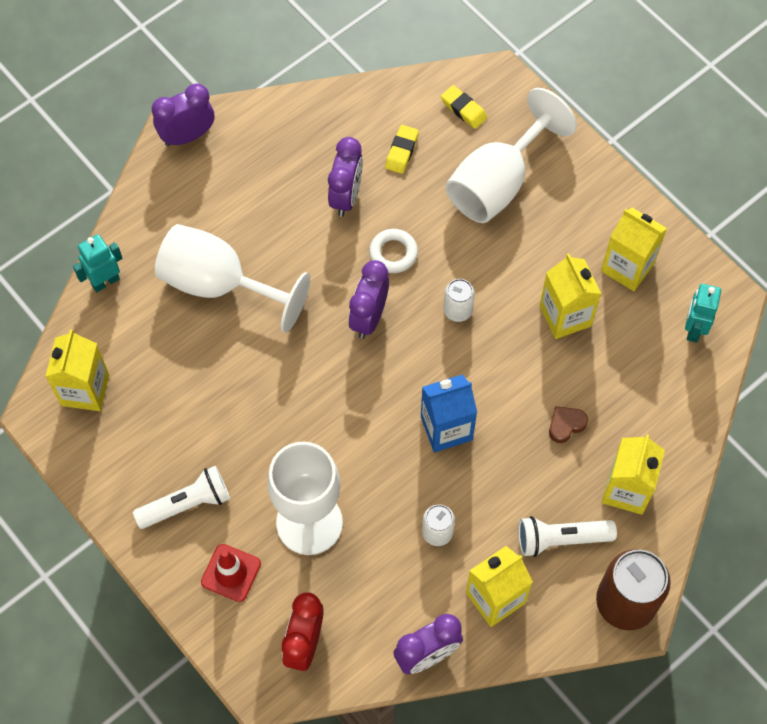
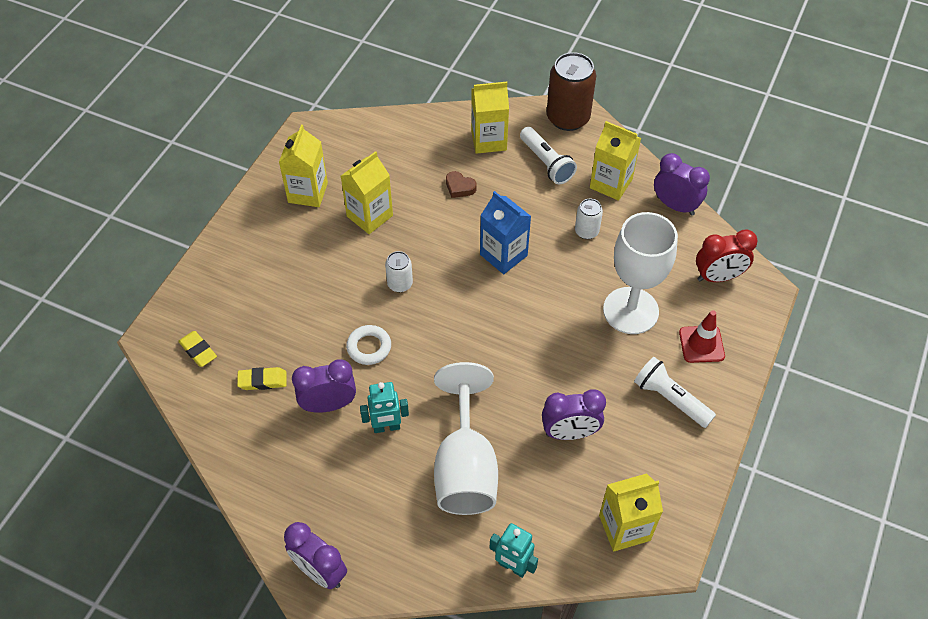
camera: 115 degrees left, 10 degrees down
purple clock [348,260,389,339] -> purple clock moved to [542,389,606,440]
yellow eraser [441,85,487,129] -> yellow eraser turned 60 degrees counterclockwise [178,331,217,367]
white goblet [445,88,577,223] -> none
turquoise robot [685,284,721,343] -> turquoise robot moved to [360,382,409,433]

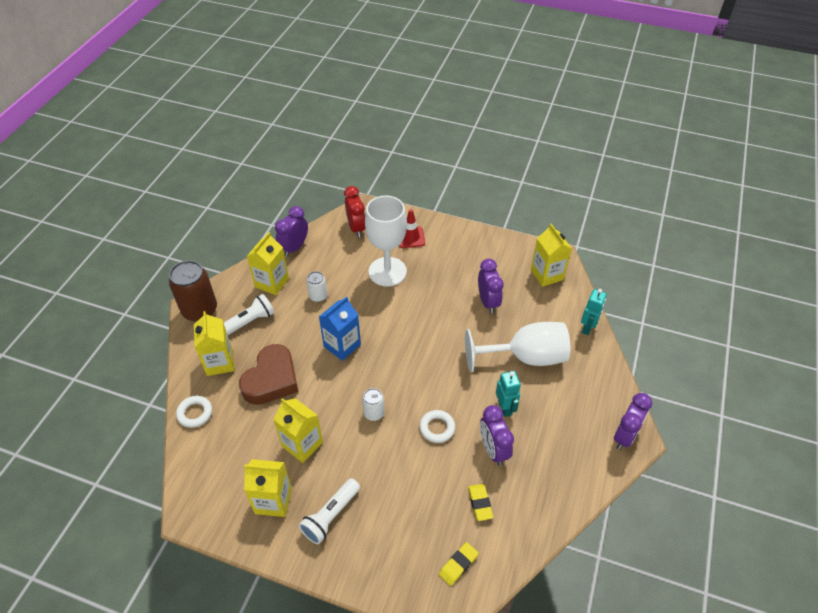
camera: 95 degrees left, 5 degrees down
brown heart [446,171,476,198] -> brown heart [239,344,298,405], size x2.33
white flashlight [634,357,716,428] -> white flashlight moved to [299,478,360,544]
none -> white ring [176,396,212,428]

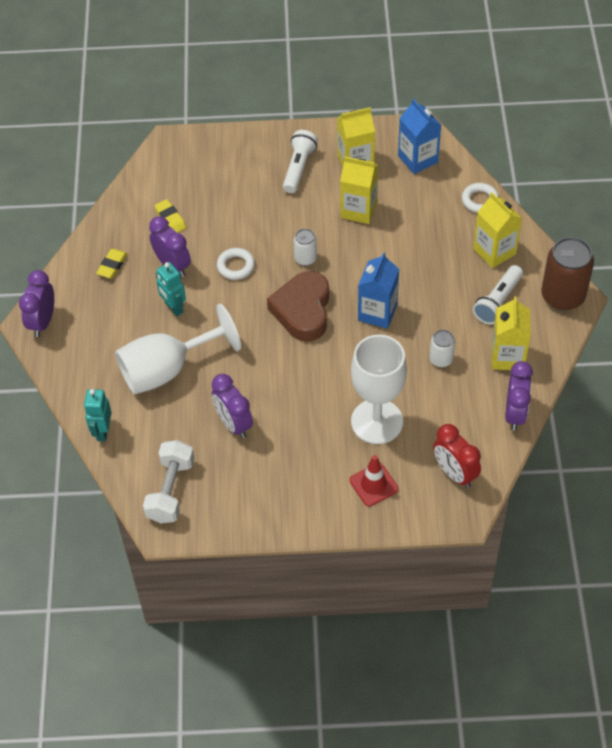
camera: 160 degrees right, 5 degrees up
brown heart [239,344,298,405] -> brown heart moved to [267,271,329,342]
yellow eraser [439,542,479,586] -> yellow eraser moved to [96,249,128,278]
yellow carton [531,224,572,287] -> white dumbbell [143,440,194,523]
none -> blue carton [398,99,441,174]

